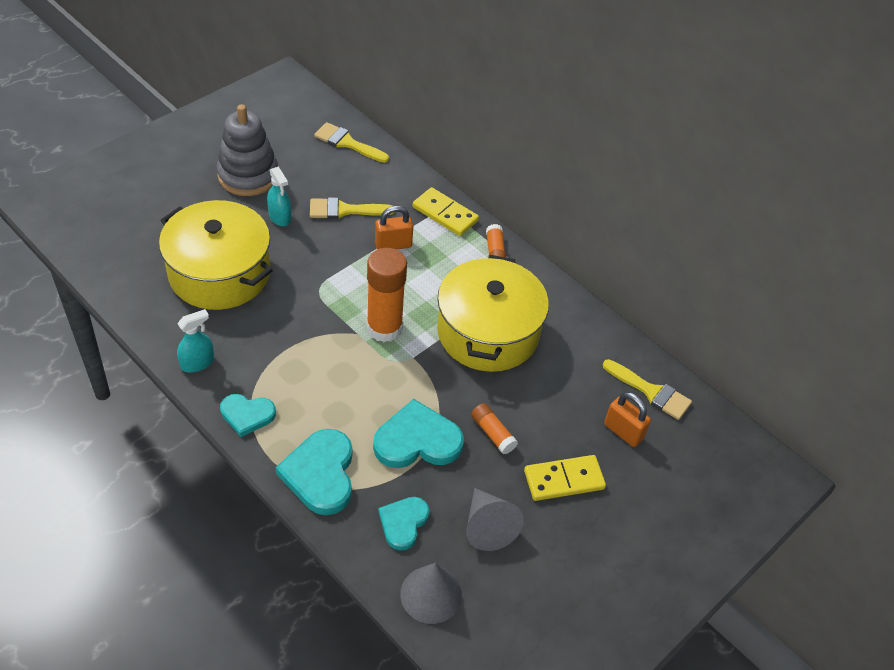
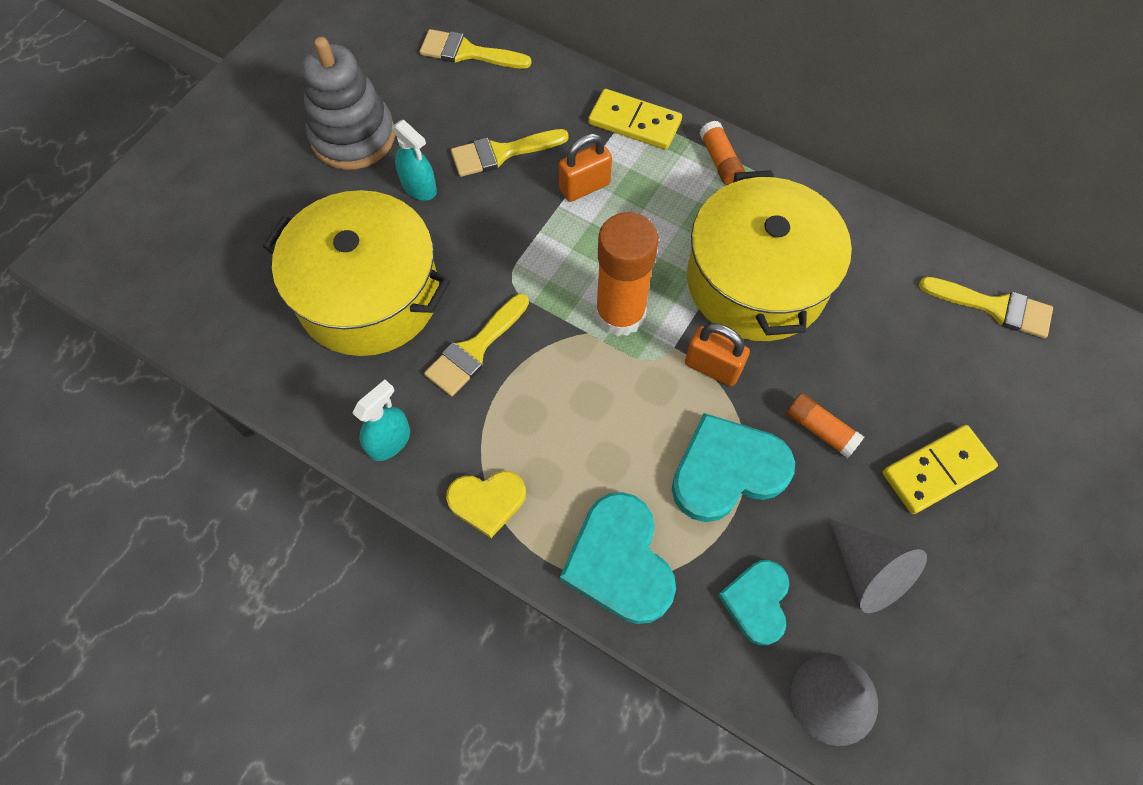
camera: 10 degrees left, 15 degrees up
turquoise heart [220,394,276,437] -> yellow heart [446,471,526,538]
orange padlock [604,392,651,447] -> orange padlock moved to [685,323,750,386]
none -> yellow brush [424,294,529,397]

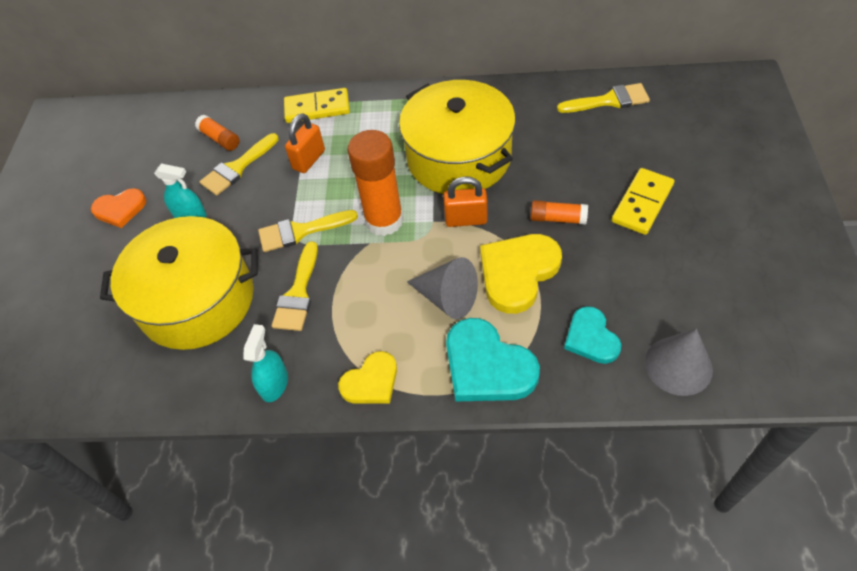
camera: 25 degrees left, 10 degrees down
grey stacking toy [302,37,395,170] -> orange heart [91,188,146,228]
yellow brush [420,29,531,69] -> yellow brush moved to [258,210,358,252]
turquoise heart [672,413,795,522] -> yellow heart [480,234,562,314]
orange glue stick [700,121,745,185] -> orange glue stick moved to [195,115,239,151]
grey cone [828,519,927,613] -> grey cone moved to [407,257,478,319]

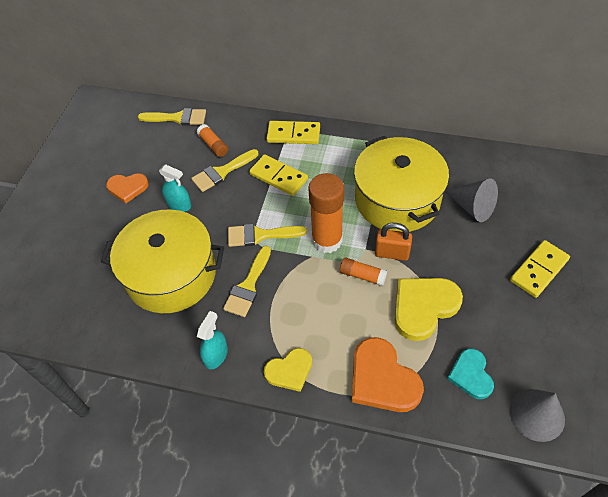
camera: 10 degrees right, 0 degrees up
orange padlock [285,113,325,173] -> yellow domino [249,154,308,196]
grey cone [407,257,478,319] -> grey cone moved to [445,178,498,222]
turquoise heart [446,318,540,401] -> orange heart [352,337,424,412]
orange glue stick [531,200,588,225] -> orange glue stick moved to [340,257,387,286]
yellow brush [557,83,650,113] -> yellow brush moved to [138,108,206,125]

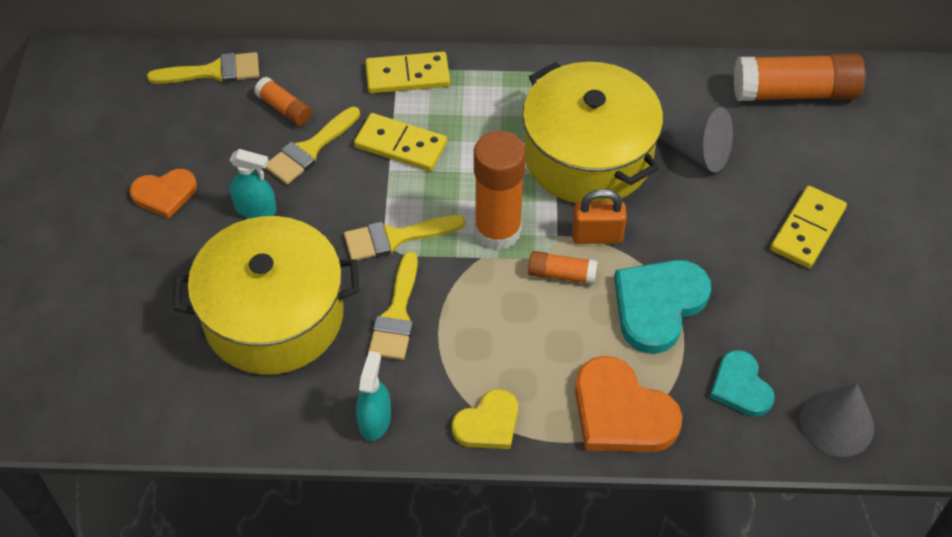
camera: 15 degrees left, 0 degrees up
yellow heart [395,278,463,341] -> turquoise heart [614,260,711,354]
none -> orange glue stick [734,53,865,101]

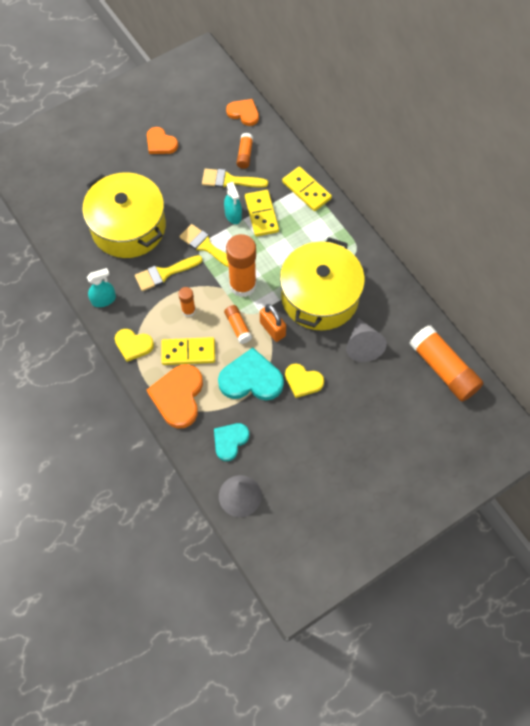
camera: 55 degrees right, 10 degrees up
yellow brush [147,52,259,84] -> orange heart [226,99,259,126]
turquoise spray bottle [230,149,277,219] -> turquoise spray bottle moved to [224,182,242,224]
yellow domino [770,186,847,268] -> yellow domino moved to [161,337,215,365]
none -> orange glue stick [178,287,196,317]
none -> yellow heart [285,363,324,398]

